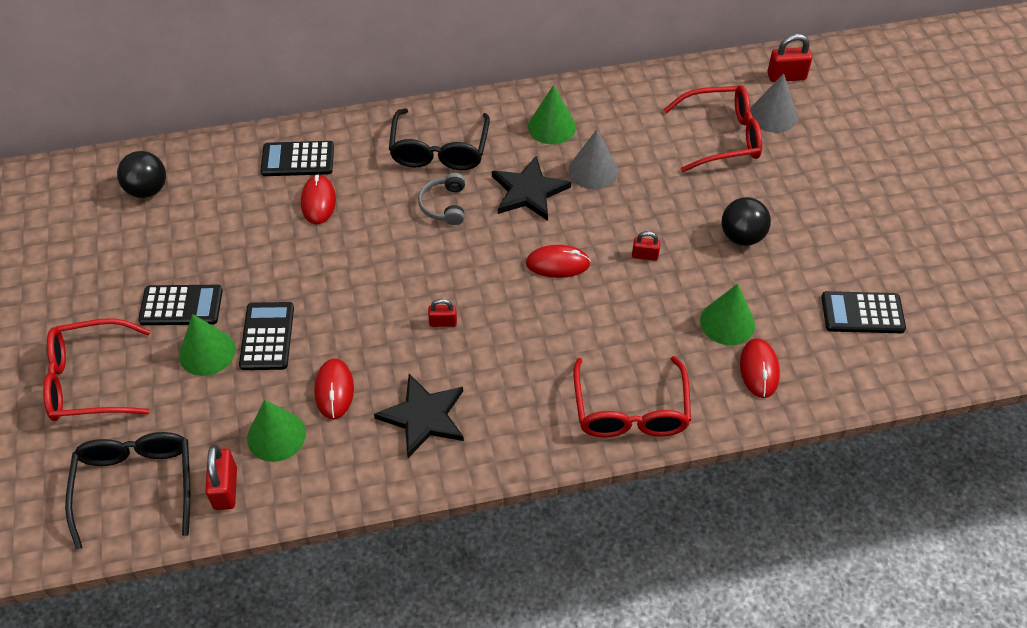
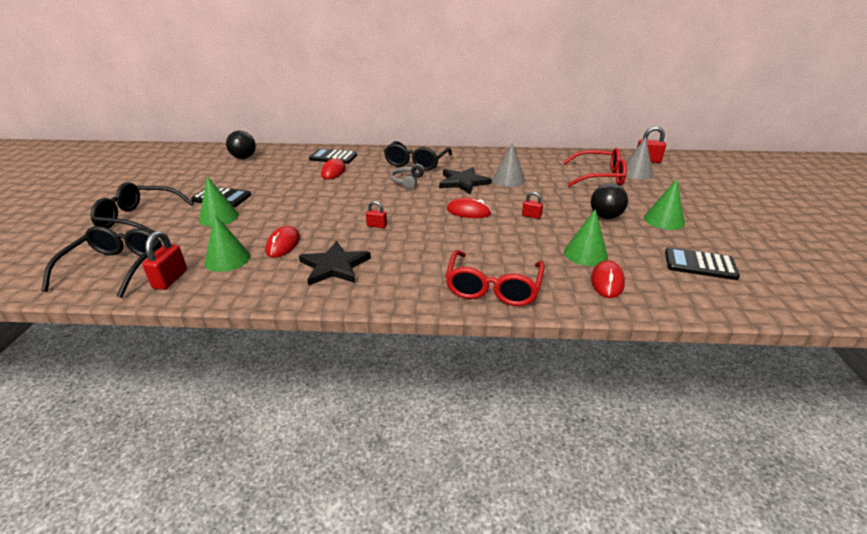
camera: 15 degrees right, 20 degrees down
red glasses [43,318,150,421] -> black glasses [91,182,194,233]
black calculator [239,302,294,370] -> none
green cone [528,85,576,144] -> green cone moved to [644,179,685,230]

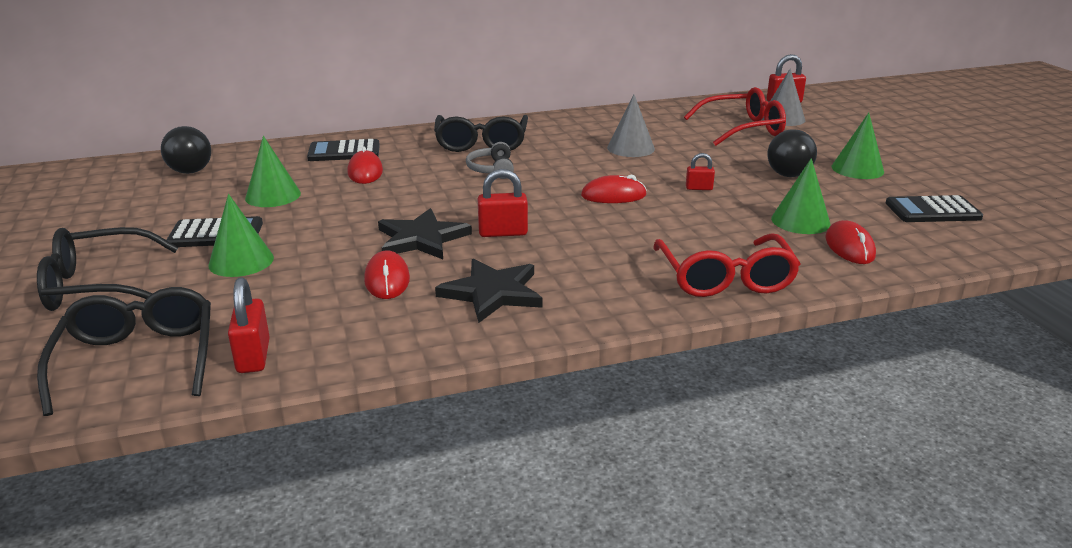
camera: 20 degrees left, 5 degrees down
green cone [205,214,251,272] -> green cone moved to [245,136,301,207]
red padlock [366,201,387,228] -> red padlock [478,169,528,237], size x1.64
black star [439,167,492,194] -> black star moved to [378,208,472,259]

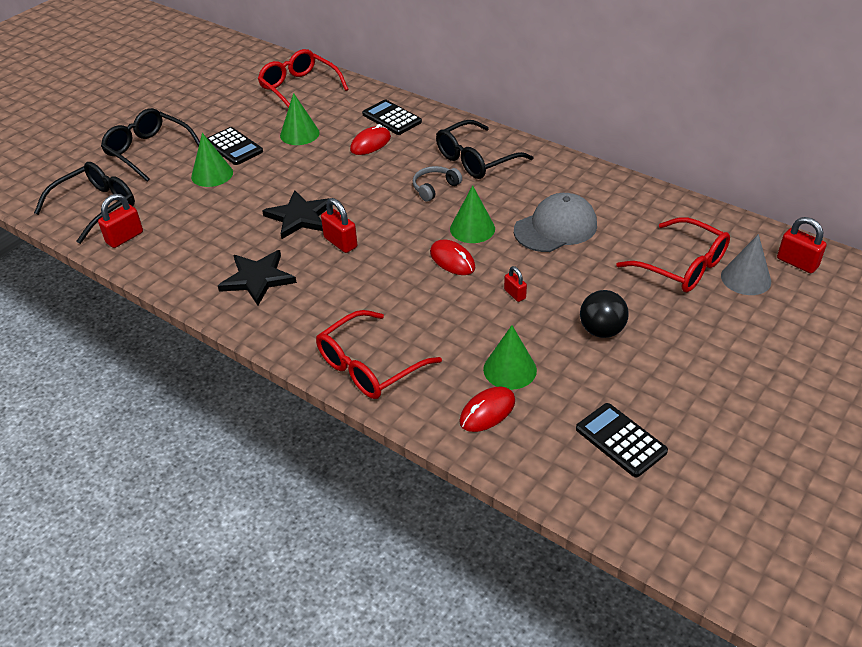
camera: 55 degrees right, 15 degrees up
black ball [161,126,211,174] -> red glasses [258,49,349,108]
red mouse [364,250,410,299] -> none
grey cone [607,95,655,157] -> grey cap [514,193,597,252]
green cone [832,113,884,179] -> green cone moved to [450,185,495,243]

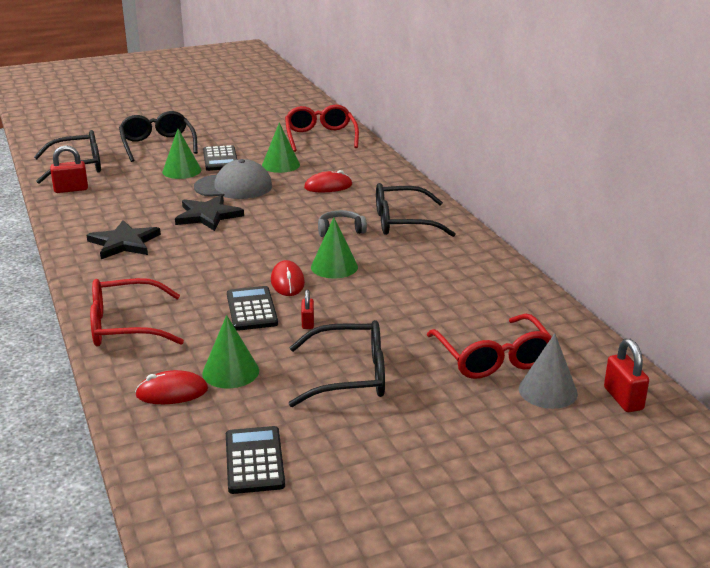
camera: 30 degrees right, 15 degrees down
red padlock [321,198,357,253] -> none
black calculator [362,99,422,135] -> black calculator moved to [227,286,278,331]
grey cap [514,193,597,252] -> grey cap moved to [194,159,272,199]
black ball [580,290,629,338] -> black glasses [289,320,385,407]

